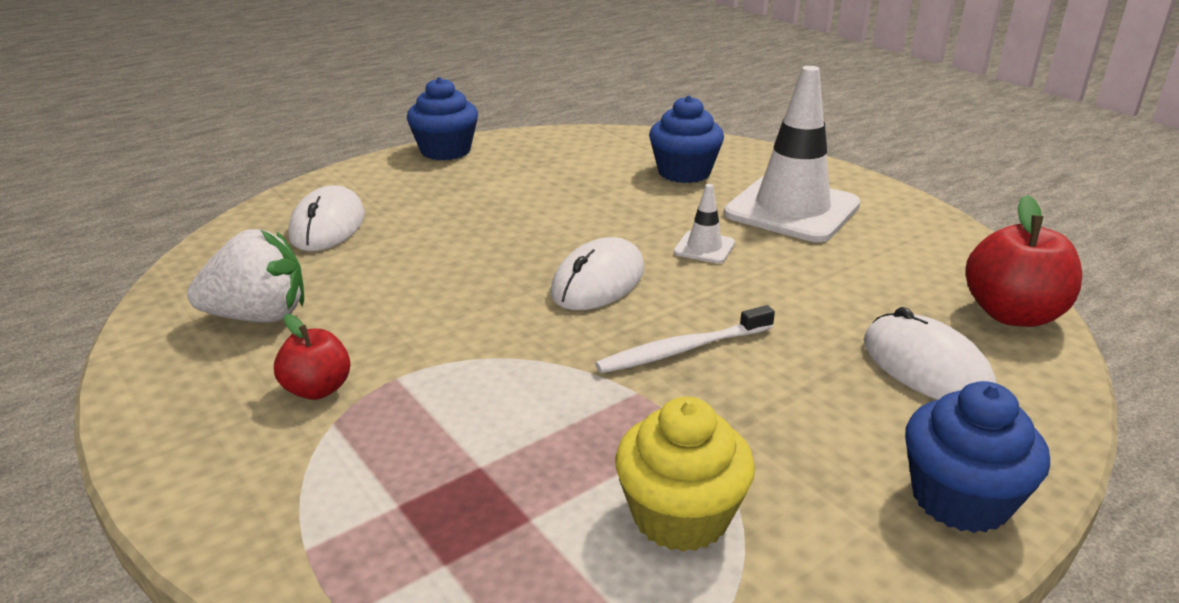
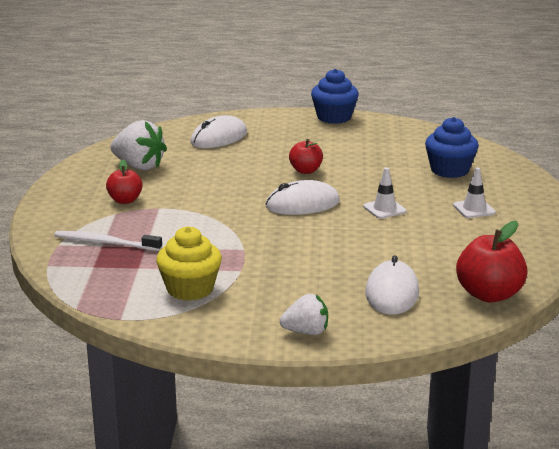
camera: 40 degrees right, 5 degrees down
white toothbrush [595,305,775,373] -> white toothbrush moved to [54,231,162,251]
white traffic cone [724,66,860,242] -> white traffic cone [453,167,496,218], size x0.44
blue cupcake [905,381,1050,533] -> white strawberry [279,294,328,335]
none -> red apple [289,139,323,174]

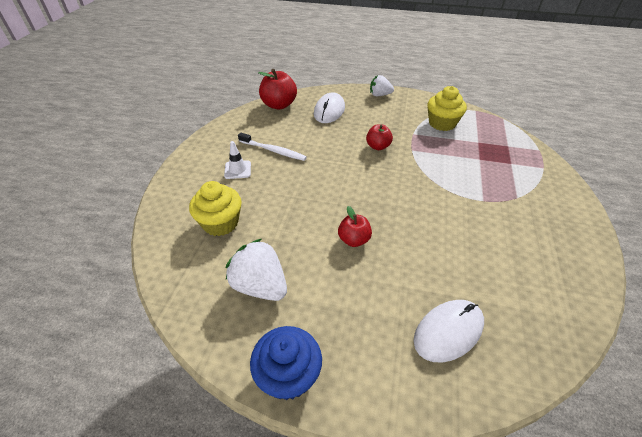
camera: 170 degrees left, 20 degrees up
white toothbrush [54,231,162,251] -> white toothbrush moved to [238,133,307,161]
red apple [106,160,143,204] -> red apple moved to [366,124,393,150]
white strawberry [111,120,167,170] -> white strawberry moved to [226,239,287,301]
white mouse [266,180,340,215] -> none
white traffic cone [363,167,406,219] -> none
blue cupcake [425,117,479,178] -> yellow cupcake [189,181,242,236]

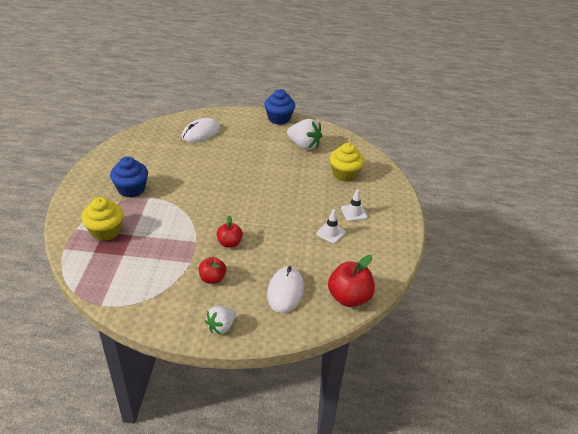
camera: 170 degrees right, 5 degrees down
white toothbrush [238,133,307,161] -> white traffic cone [316,209,346,244]
red apple [338,206,372,247] -> red apple moved to [198,257,226,284]
white strawberry [370,75,394,96] -> white strawberry turned 135 degrees clockwise [205,306,236,335]
yellow cupcake [428,86,467,131] -> yellow cupcake moved to [81,197,123,241]
none -> blue cupcake [110,156,148,198]

